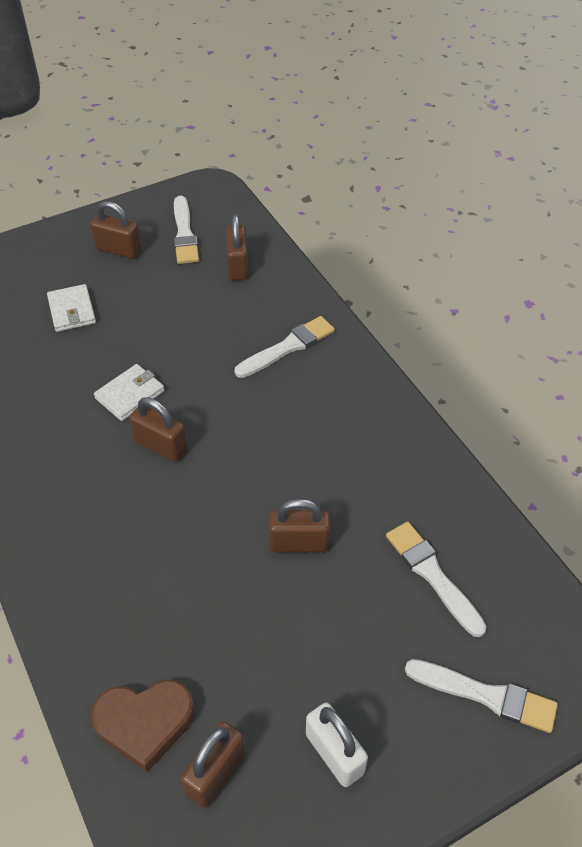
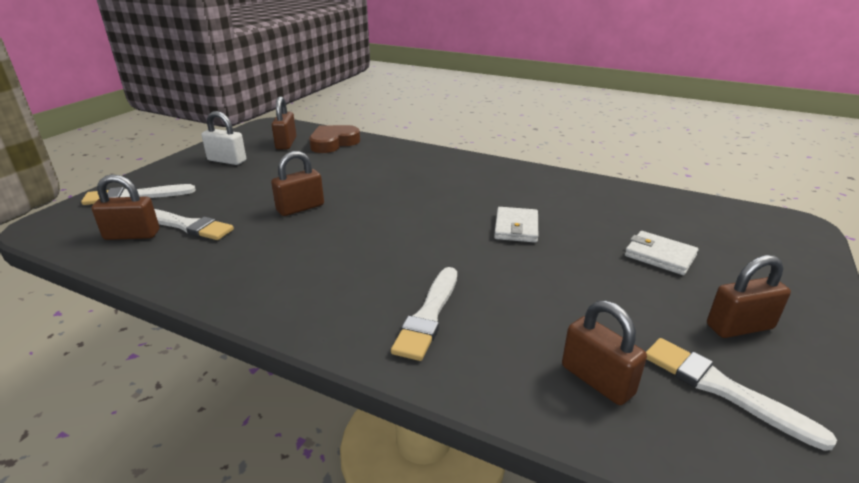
camera: 145 degrees right, 20 degrees down
brown padlock [129,397,187,462] -> brown padlock moved to [91,174,159,240]

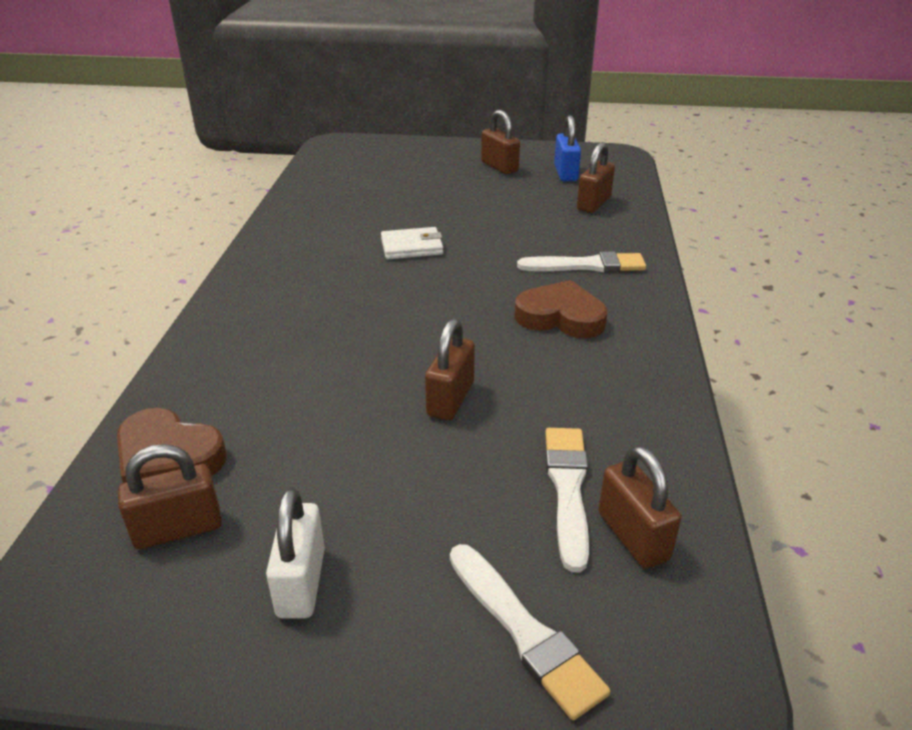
camera: 110 degrees left, 5 degrees up
brown padlock [271,151,324,216] -> brown padlock turned 75 degrees clockwise [425,319,475,420]
white wallet [625,231,698,275] -> none
white brush [646,338,837,451] -> blue padlock [554,115,581,181]
none -> brown heart [515,280,607,338]

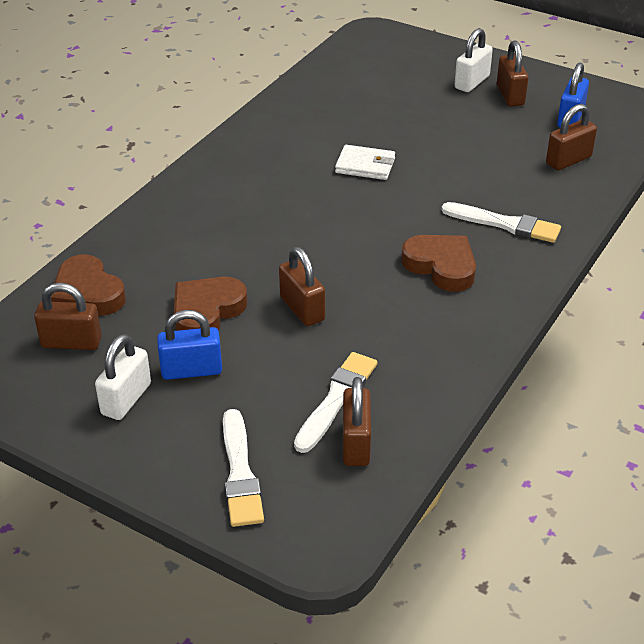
camera: 25 degrees right, 5 degrees up
brown padlock [425,319,475,420] -> brown padlock turned 75 degrees counterclockwise [279,247,325,326]
none -> blue padlock [157,310,222,380]
none -> brown heart [174,277,247,331]
none -> white padlock [455,28,493,92]

